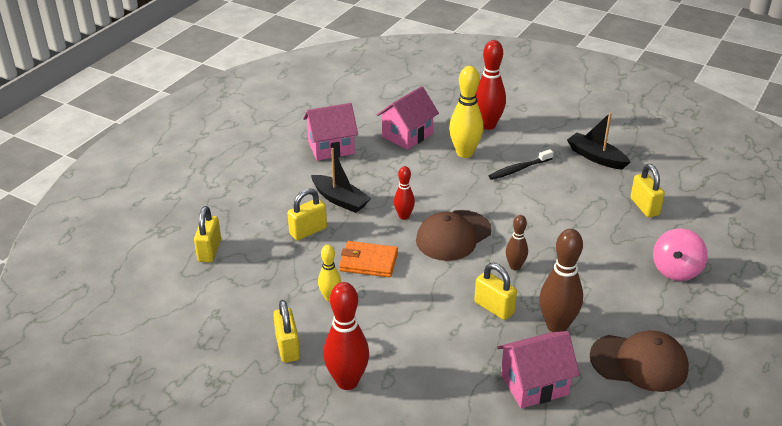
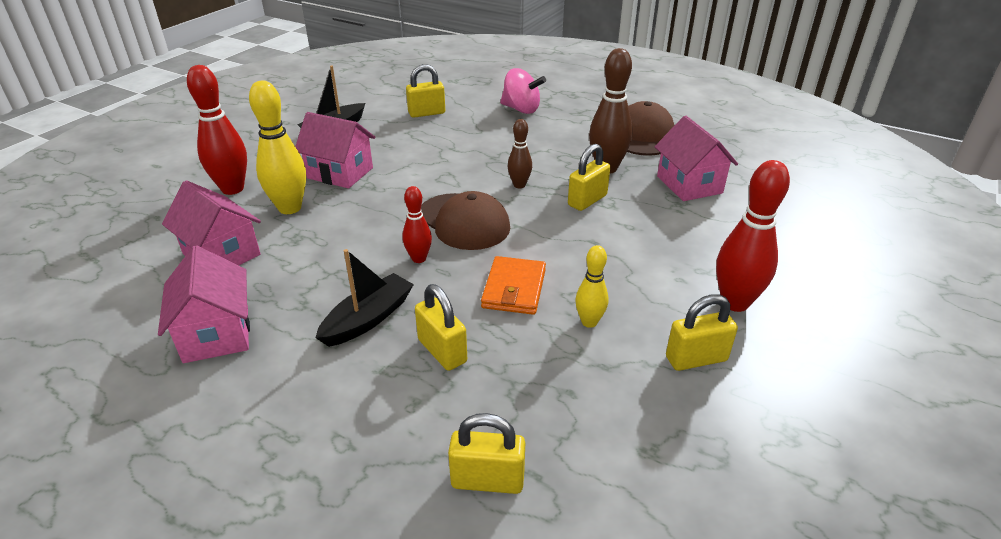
camera: 90 degrees left, 0 degrees up
black toothbrush [489,149,553,180] -> pink house [295,112,375,188]

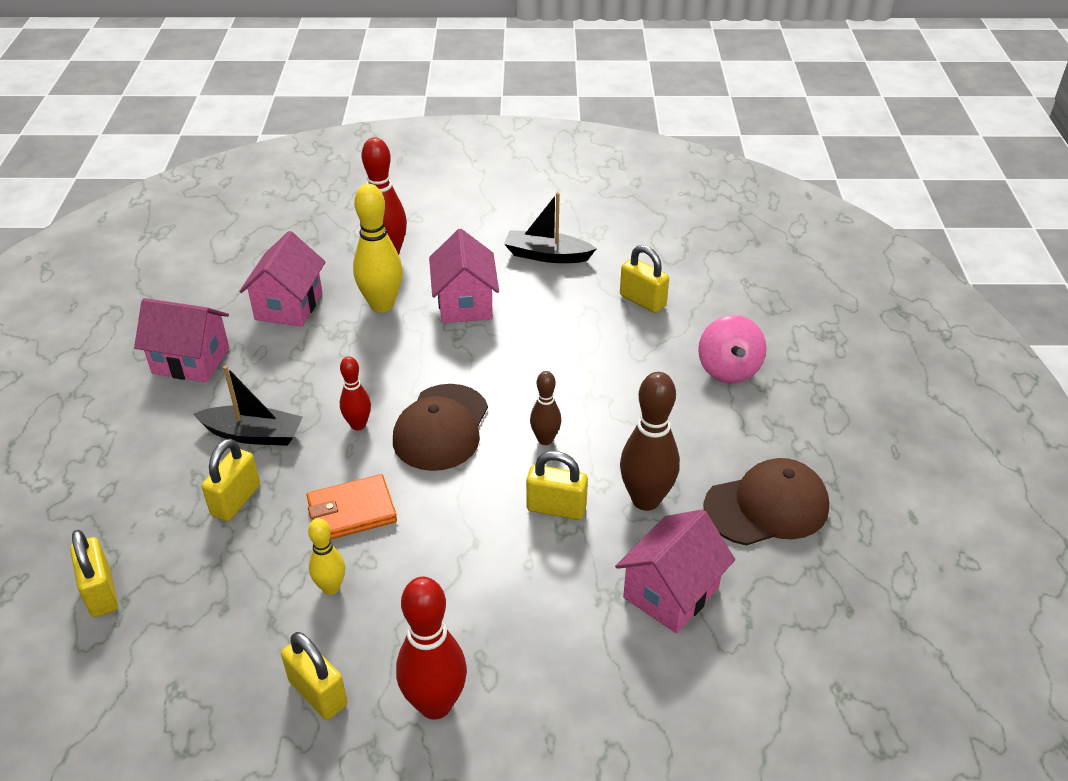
camera: 60 degrees right, 5 degrees up
pink house [158,245,250,363] -> pink house turned 60 degrees clockwise [134,298,229,382]

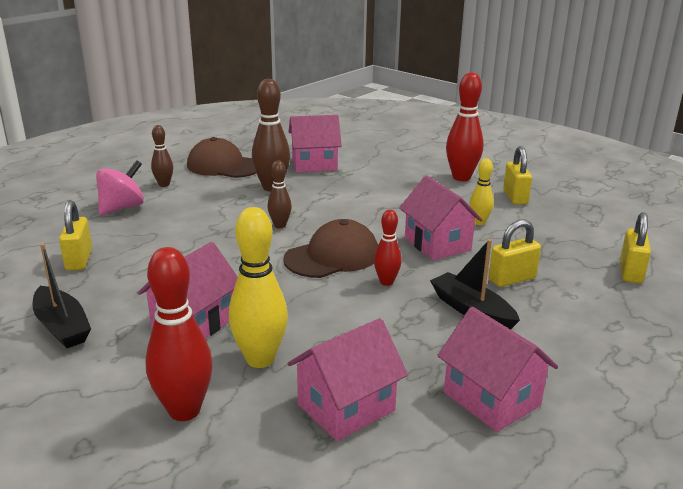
camera: 140 degrees left, 15 degrees down
orange wallet [307,474,397,540] -> pink house [399,176,483,260]
yellow padlock [526,451,588,520] -> none
none -> brown bowling pin [151,125,173,187]

